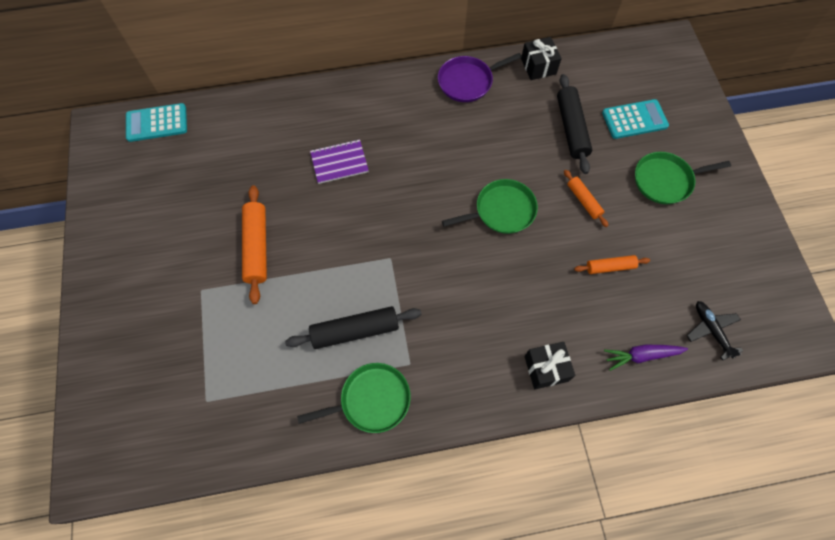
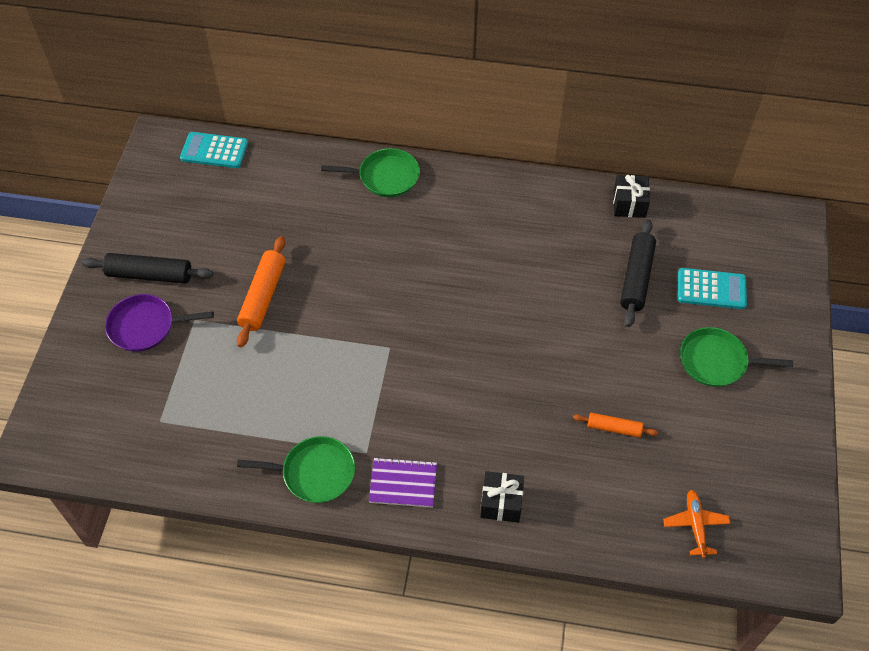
camera: 20 degrees right, 10 degrees down
black rolling pin [285,306,422,349] -> black rolling pin moved to [82,253,213,284]
purple notebook [310,139,369,184] -> purple notebook moved to [369,457,437,508]
purple pan [438,53,522,102] -> purple pan moved to [105,294,214,352]
green pan [442,179,538,234] -> green pan moved to [321,148,420,197]
orange rolling pin [564,170,609,227] -> none
purple carrot [604,345,688,371] -> none
black plane [687,301,743,360] -> orange plane [663,490,731,558]

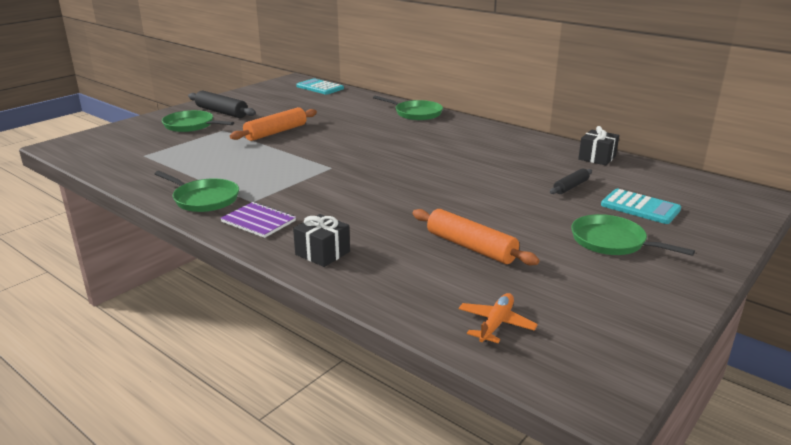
camera: 30 degrees right, 30 degrees down
purple pan [105,294,214,352] -> green pan [162,110,234,132]
orange rolling pin [573,413,658,437] -> orange rolling pin [413,209,539,266], size x1.70
black rolling pin [620,219,656,327] -> black rolling pin [550,168,592,194], size x0.59

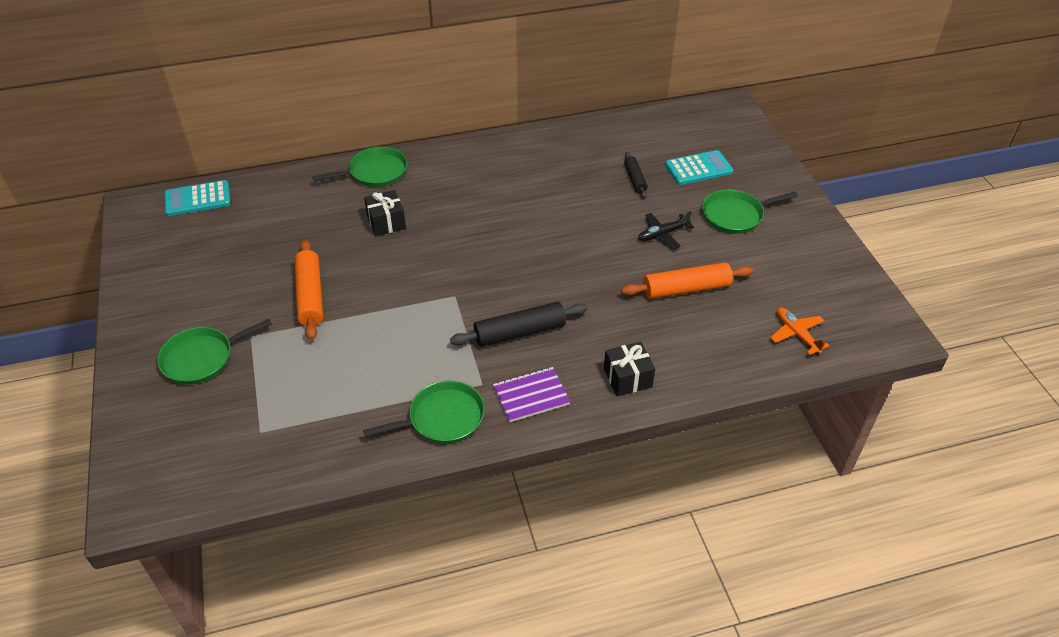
camera: 55 degrees left, 20 degrees up
black rolling pin [188,90,256,118] -> black rolling pin moved to [450,302,588,347]
black gift [578,126,619,166] -> black gift moved to [364,190,406,236]
none -> black plane [638,211,694,249]

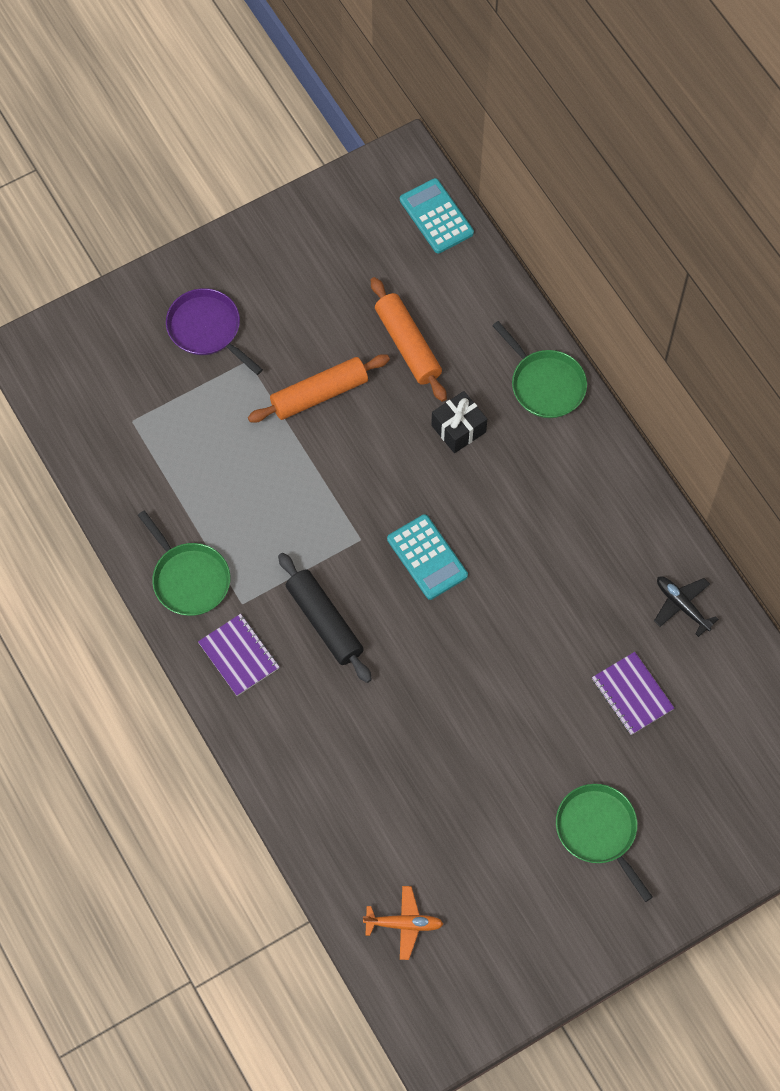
camera: 75 degrees right, 20 degrees up
green pan [157,319,272,384] -> purple pan [166,288,263,375]
black gift [604,342,655,396] -> none
orange rolling pin [621,262,753,299] -> orange rolling pin moved to [371,277,447,402]
black rolling pin [624,152,647,198] -> purple notebook [592,652,674,735]
black plane [638,211,694,249] -> black plane moved to [654,576,719,637]
turquoise calculator [665,150,733,185] -> turquoise calculator moved to [387,514,468,600]
orange plane [770,307,830,355] -> orange plane turned 45 degrees clockwise [363,886,443,960]

